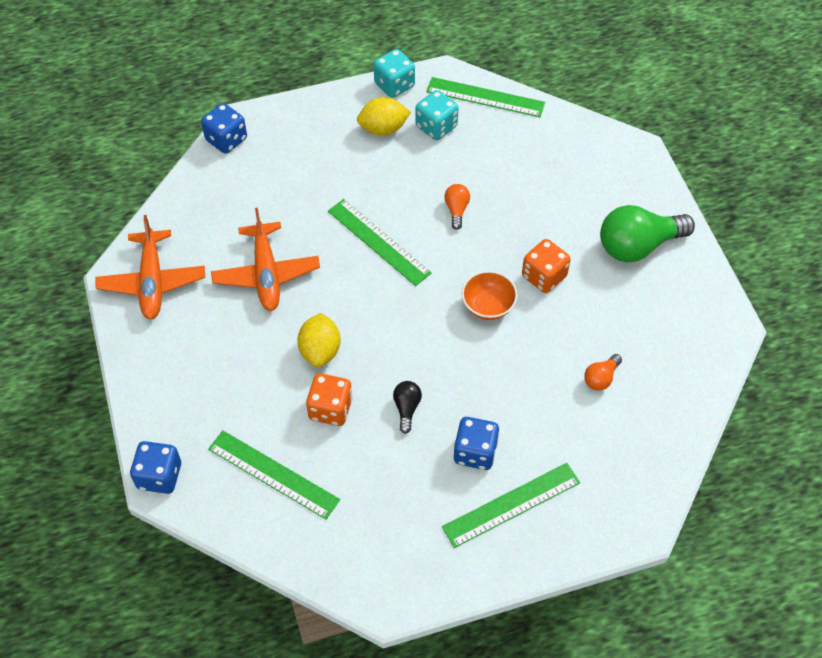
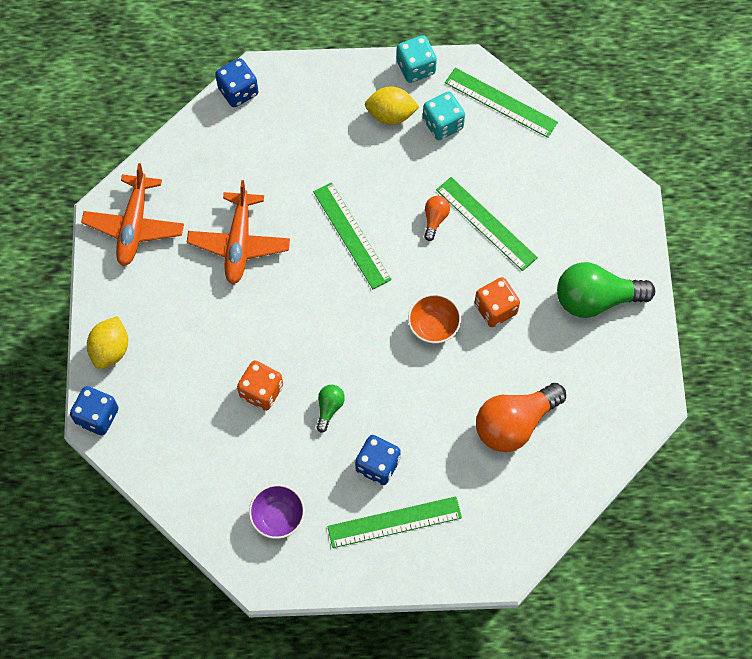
camera: 15 degrees right, 10 degrees up
green ruler [208,430,340,520] -> green ruler moved to [436,177,538,271]
yellow lemon [297,313,341,367] -> yellow lemon moved to [87,316,128,369]
black light bulb [393,381,422,434] -> green light bulb [317,385,345,433]
orange light bulb [584,354,622,391] -> orange light bulb [476,383,566,452], size x2.14
none -> purple bowl [249,484,305,539]

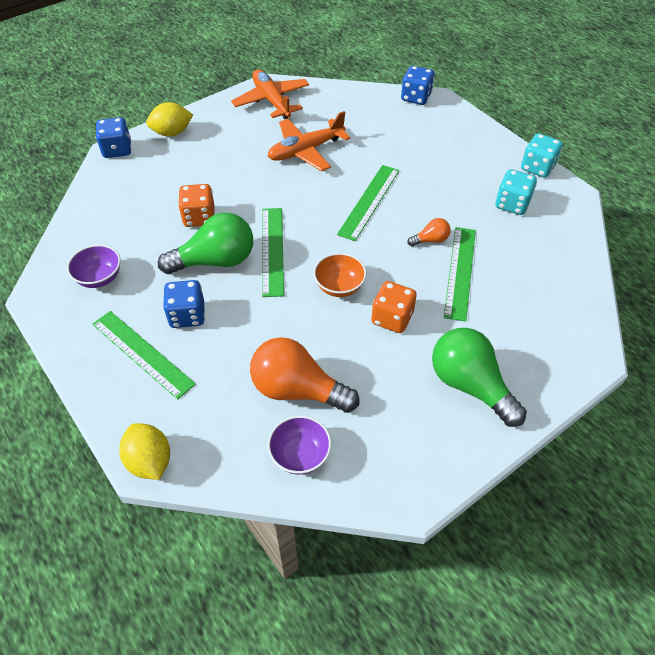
camera: 55 degrees right, 15 degrees down
orange plane [81,163,184,266] -> orange plane turned 90 degrees clockwise [231,70,309,119]
green light bulb [317,385,345,433] -> green light bulb [158,213,253,274], size x2.14
yellow lemon [365,86,419,125] -> yellow lemon moved to [119,423,170,480]
green ruler [445,68,558,138] -> green ruler moved to [262,208,284,297]
none -> purple bowl [268,416,331,475]

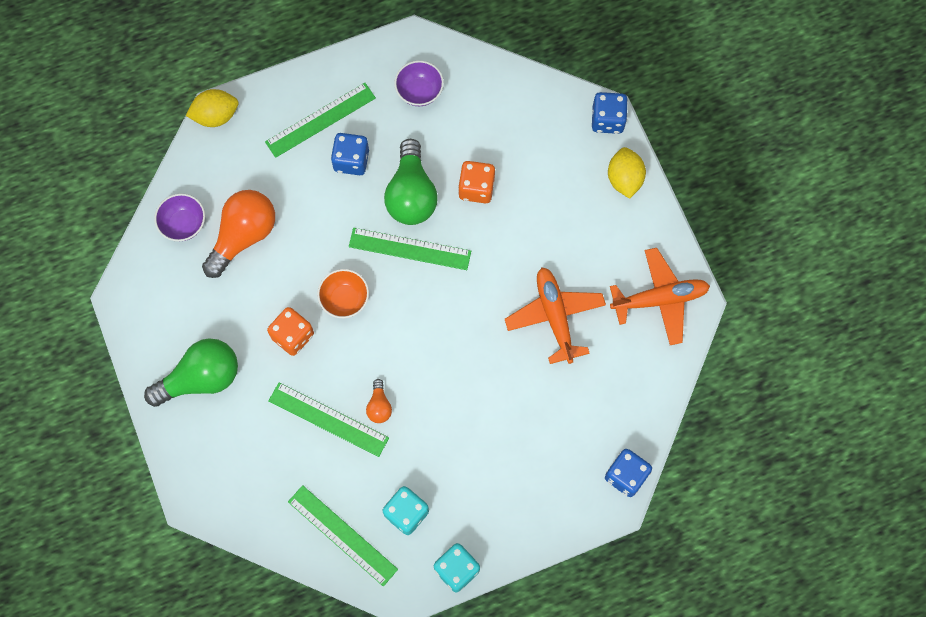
camera: 105 degrees right, 20 degrees up
green ruler [337,165,399,241] -> green ruler moved to [288,485,398,587]

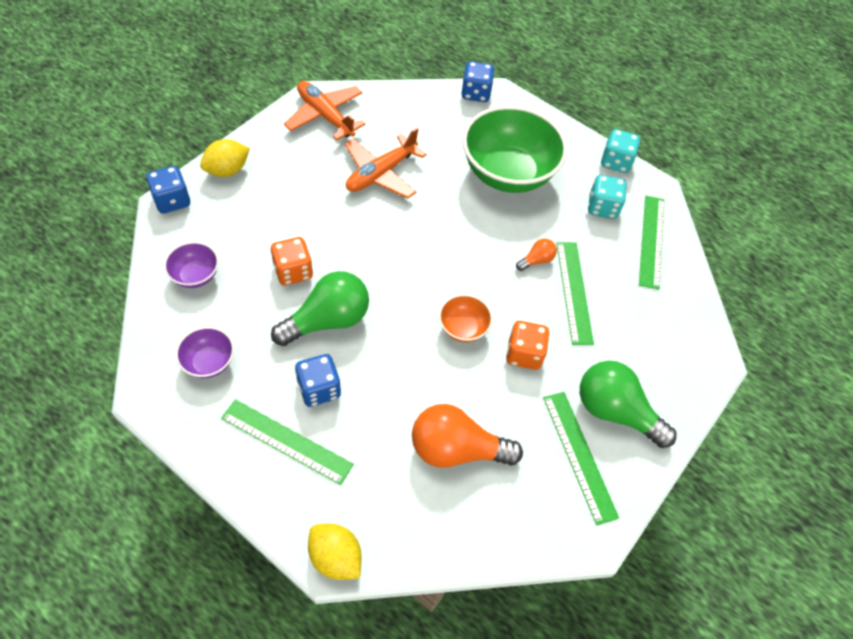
camera: 125 degrees left, 15 degrees down
purple bowl [154,194,205,241] -> purple bowl moved to [164,242,219,288]
green ruler [349,228,471,270] -> green ruler moved to [543,392,619,525]
none -> green bowl [462,106,568,193]

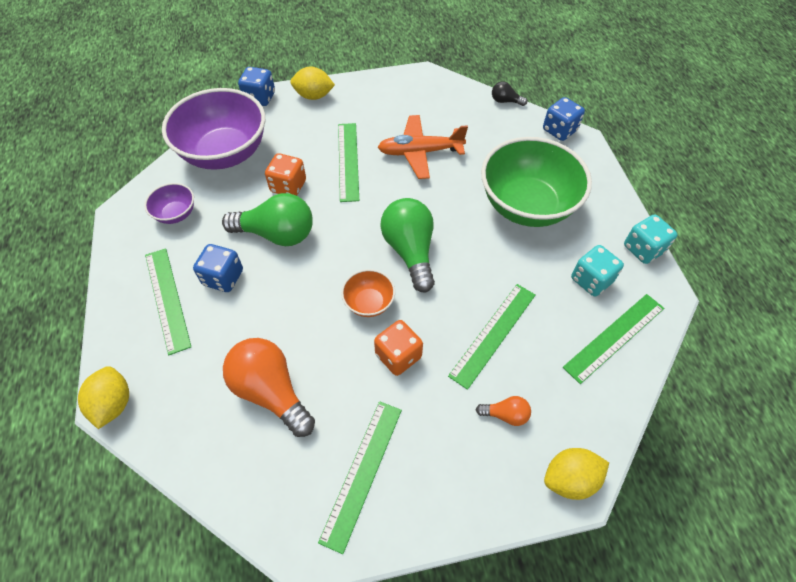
camera: 45 degrees right, 0 degrees up
purple bowl [164,242,219,288] -> purple bowl [162,88,265,170], size x2.19
orange plane [284,81,366,140] -> none
orange light bulb [516,239,557,271] -> orange light bulb moved to [476,396,531,426]
green light bulb [580,361,677,448] -> green light bulb moved to [380,198,435,292]
none -> green ruler [338,123,359,202]
none -> black light bulb [492,81,527,106]
none -> yellow lemon [544,448,609,500]

